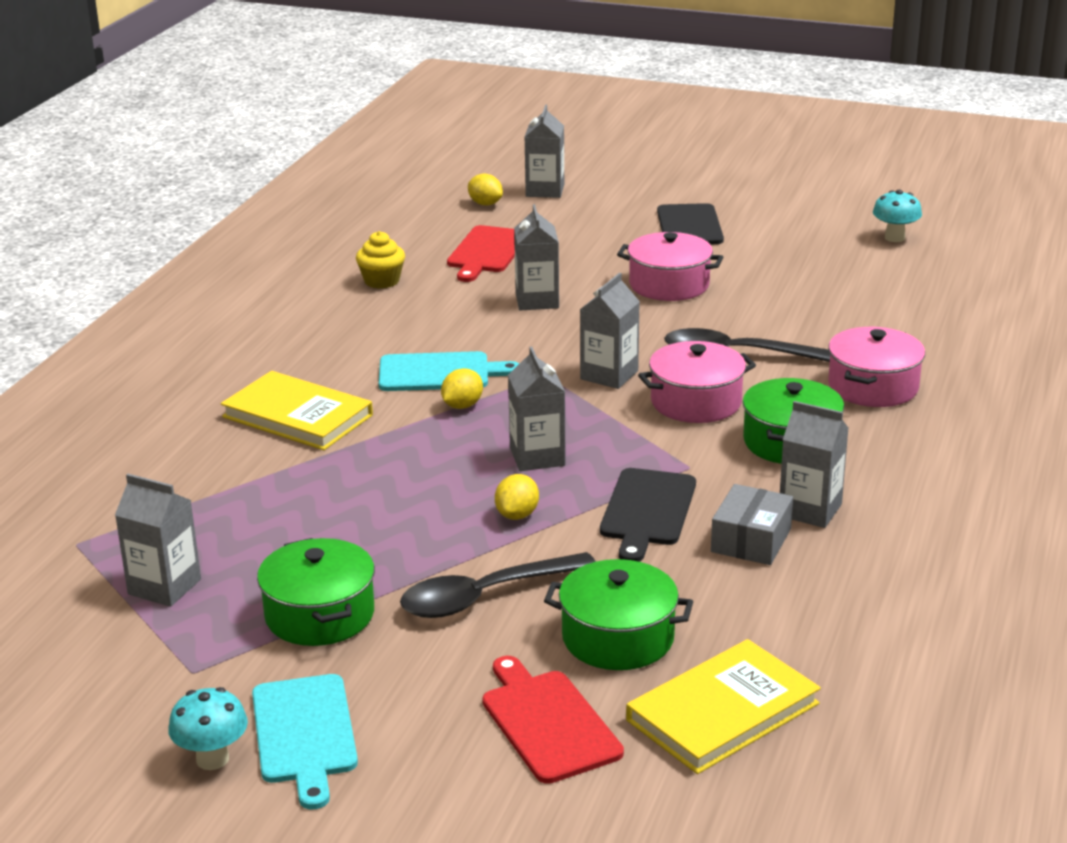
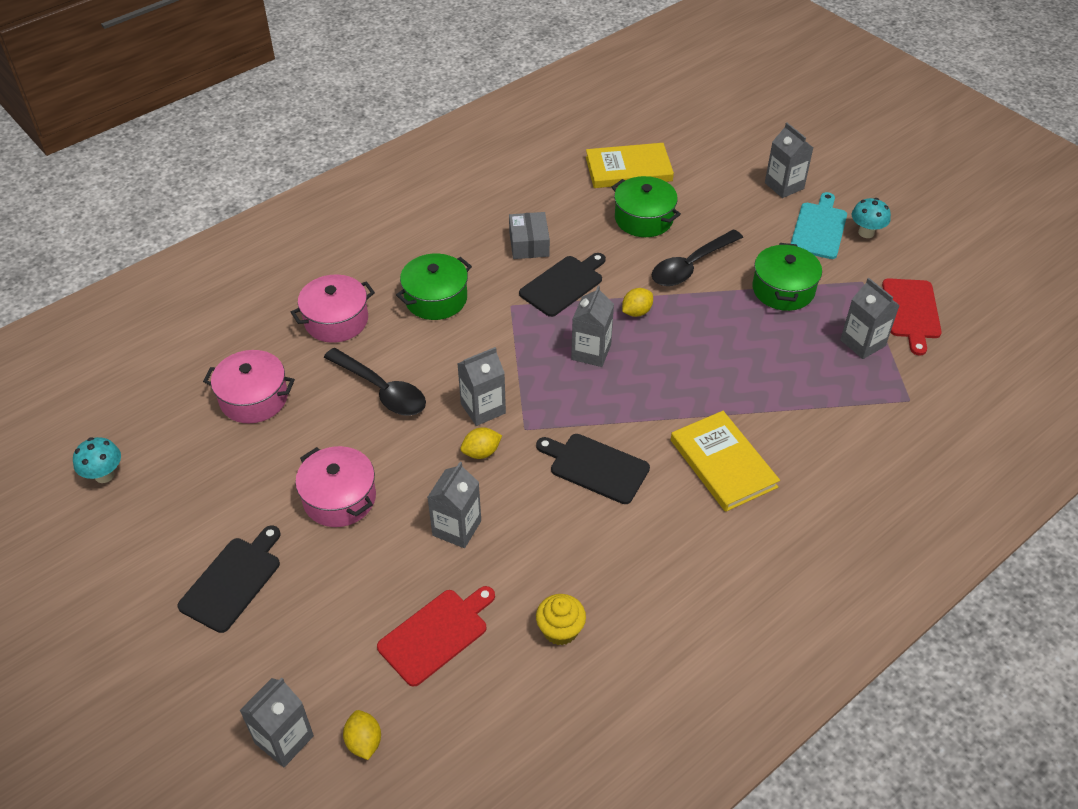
camera: 150 degrees left, 20 degrees up
turquoise cutting board [379,351,519,391] -> black cutting board [536,434,650,504]
black spoon [400,552,596,618] -> black spoon turned 135 degrees clockwise [652,229,743,286]
yellow lemon [441,368,483,409] -> yellow lemon moved to [461,427,502,459]
red cutting board [482,656,624,784] -> red cutting board moved to [882,278,942,356]
pink pot [638,341,756,423] -> pink pot moved to [203,350,295,423]
grey box [711,484,793,565] -> grey box turned 60 degrees counterclockwise [509,212,550,259]
grey carton [780,401,849,528] -> grey carton moved to [765,123,813,198]

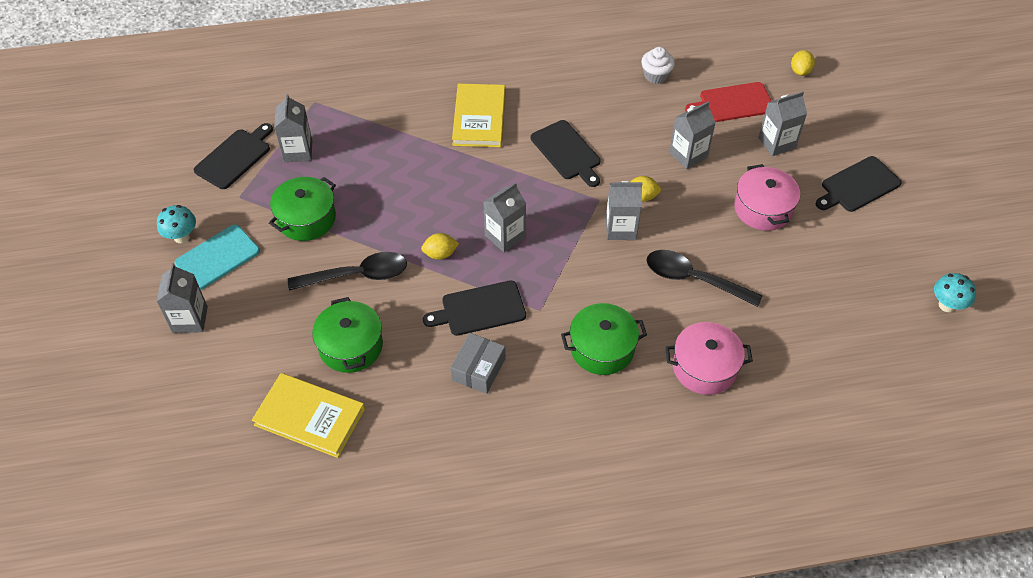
camera: 150 degrees left, 5 degrees up
pink pot [203,350,295,423] -> none
grey carton [239,677,314,767] -> grey carton moved to [758,91,807,156]
black spoon [324,348,426,416] -> black spoon turned 45 degrees counterclockwise [646,250,763,307]
yellow cupcake [536,594,586,645] -> white cupcake [641,47,675,84]
red cutting board [882,278,942,356] -> black cutting board [193,123,273,189]

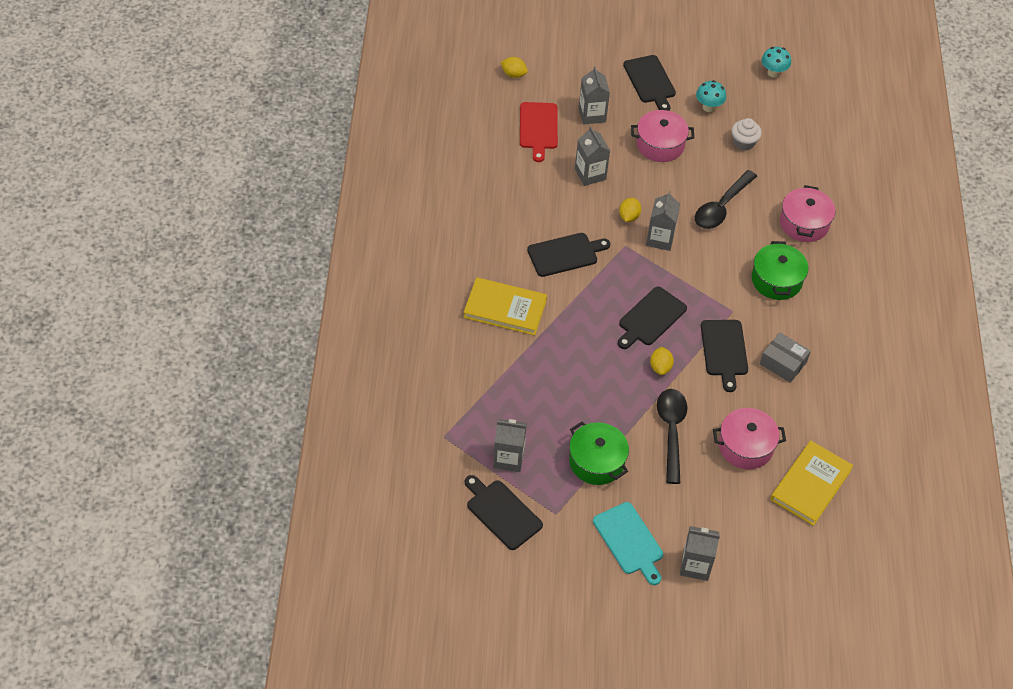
camera: 80 degrees left, 0 degrees up
turquoise mushroom [157,205,196,243] -> turquoise mushroom moved to [696,80,726,112]
green pot [312,297,383,373] -> pink pot [713,408,786,470]
grey carton [483,182,526,252] -> black cutting board [618,287,687,349]
white cupcake [641,47,675,84] -> white cupcake moved to [732,118,762,151]

